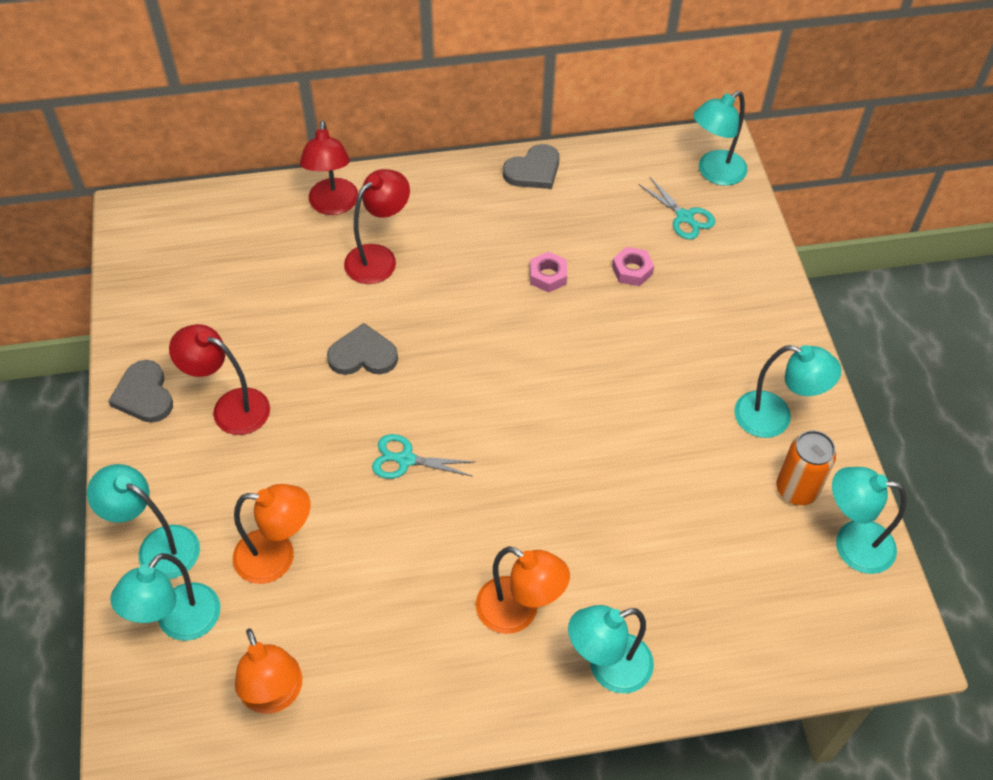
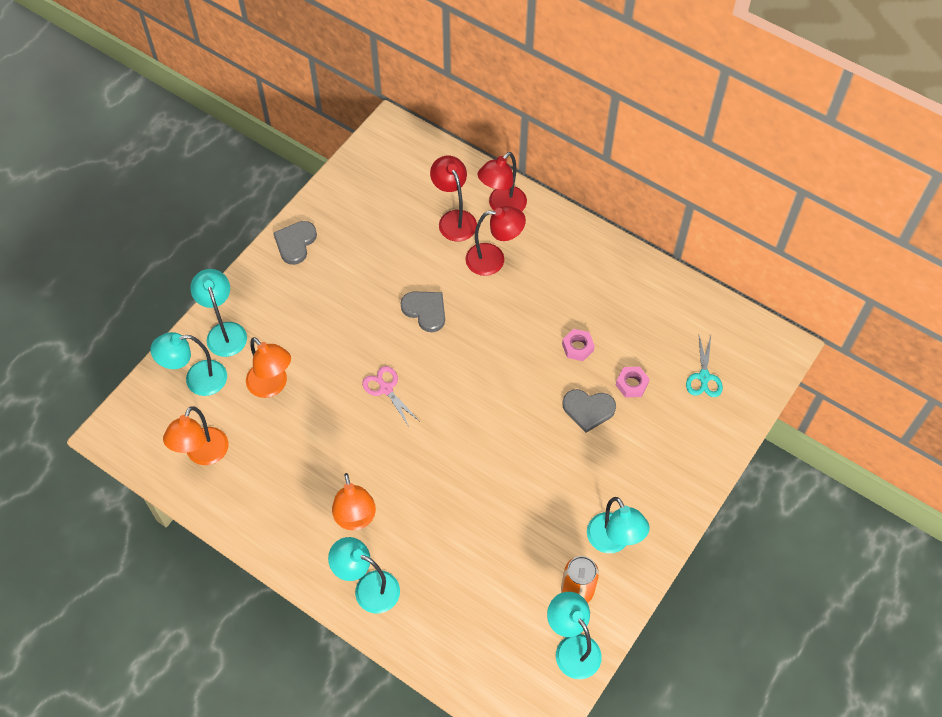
camera: 45 degrees right, 5 degrees up
red lamp [169,324,270,435] -> red lamp moved to [430,156,477,242]
turquoise scissors [372,434,475,479] -> pink scissors [362,366,419,427]
grey heart [503,144,559,189] -> grey heart moved to [562,389,616,433]
turquoise lamp [693,91,748,186] -> none

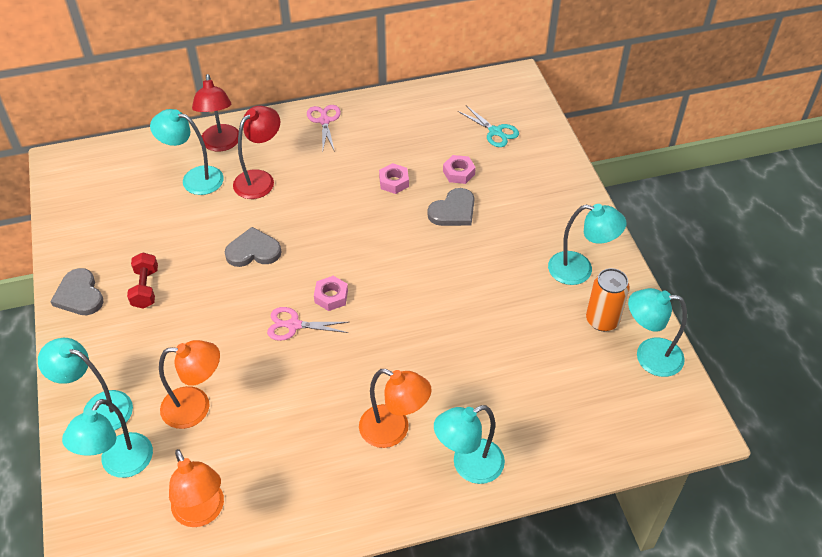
camera: 50 degrees left, 10 degrees down
red lamp [430,156,477,242] -> turquoise lamp [150,109,224,195]
none -> red dumbbell [127,252,158,309]
none -> pink scissors [307,105,341,152]
none -> pink nut [314,276,348,311]

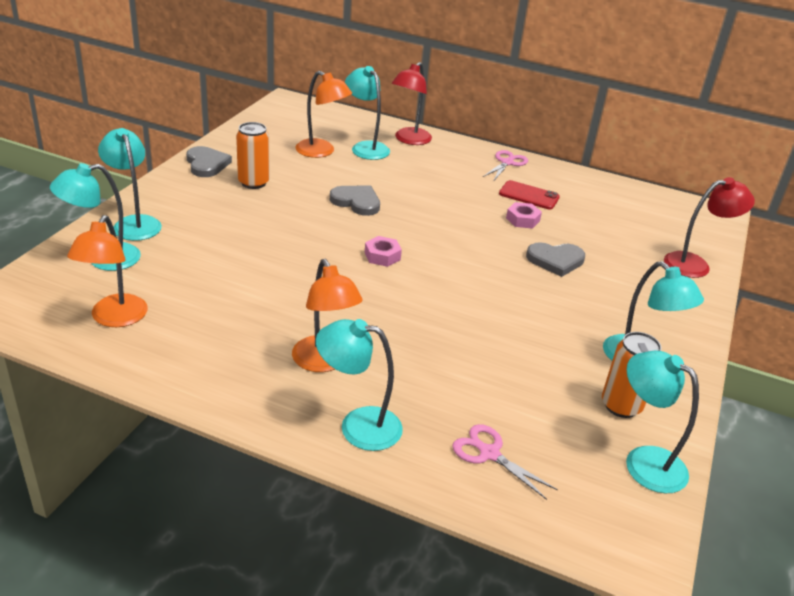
camera: 35 degrees right, 15 degrees down
grey heart [50,268,104,315] -> grey heart turned 150 degrees clockwise [186,146,232,177]
red dumbbell [127,252,158,309] -> orange can [236,122,270,189]
orange lamp [159,340,220,429] -> orange lamp moved to [296,71,352,158]
red lamp [233,106,280,199] -> red lamp moved to [664,177,755,278]
pink scissors [267,307,348,341] -> pink scissors moved to [452,424,558,500]
pink nut [443,155,476,184] -> none
turquoise scissors [458,105,519,147] -> none
none -> red phone [499,180,560,210]

